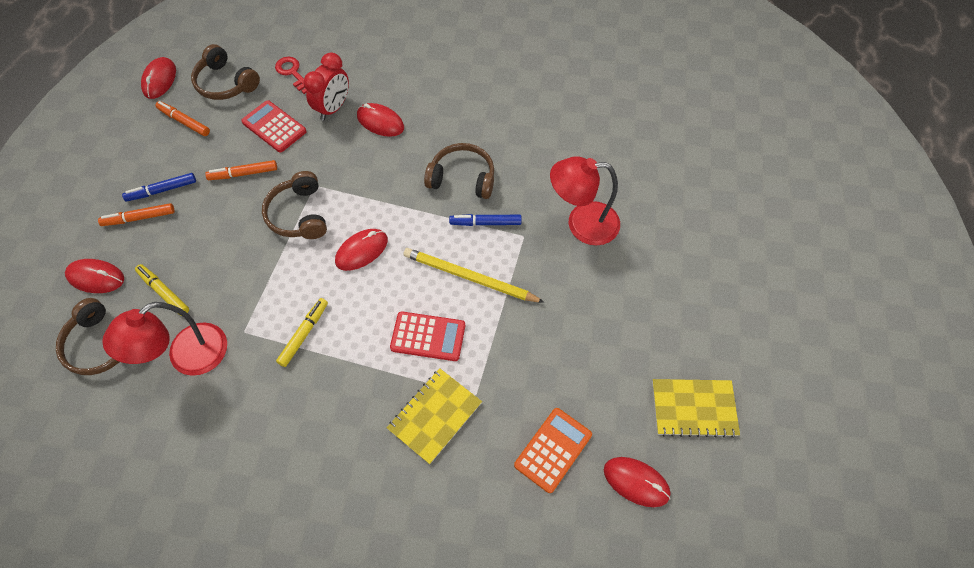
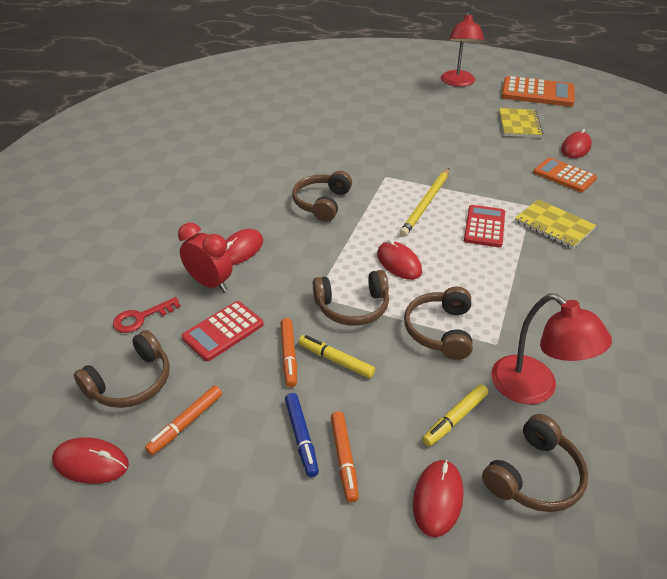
camera: 85 degrees left, 20 degrees down
yellow marker [276,298,328,367] -> yellow marker moved to [298,335,375,378]
blue marker [449,214,522,226] -> none
red lamp [550,156,620,246] -> red lamp moved to [441,12,484,86]
none -> brown headphones [404,287,473,360]
none -> orange calculator [501,76,575,107]

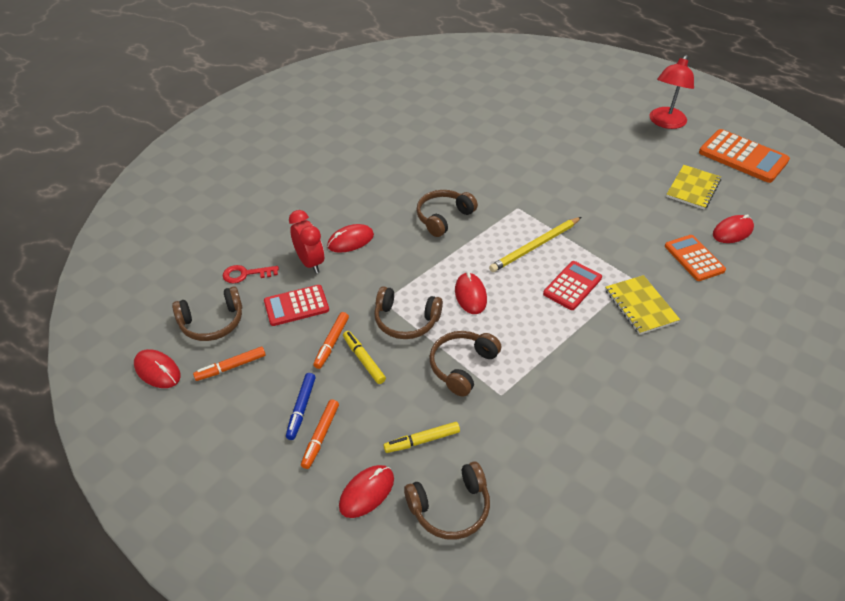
camera: 25 degrees right, 5 degrees up
red lamp [491,294,612,404] -> none

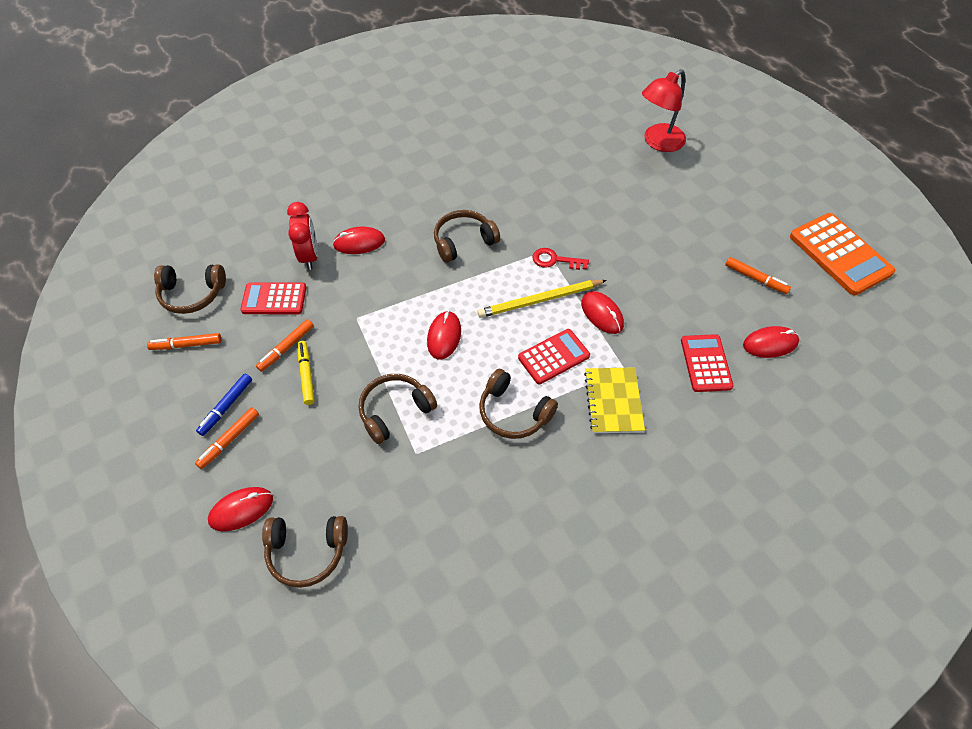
camera: 20 degrees right, 10 degrees up
red mouse [134,349,181,388] -> red mouse moved to [581,291,624,334]
red key [223,265,279,284] -> red key moved to [532,248,589,270]
brown headphones [374,286,443,339] -> brown headphones moved to [479,369,558,439]
yellow marker [383,422,460,453] -> none
red lamp [649,55,694,129] -> red lamp moved to [642,69,686,152]
orange calculator [665,235,726,281] -> red calculator [681,334,734,392]
yellow notebook [666,165,721,210] -> orange marker [725,257,791,294]

